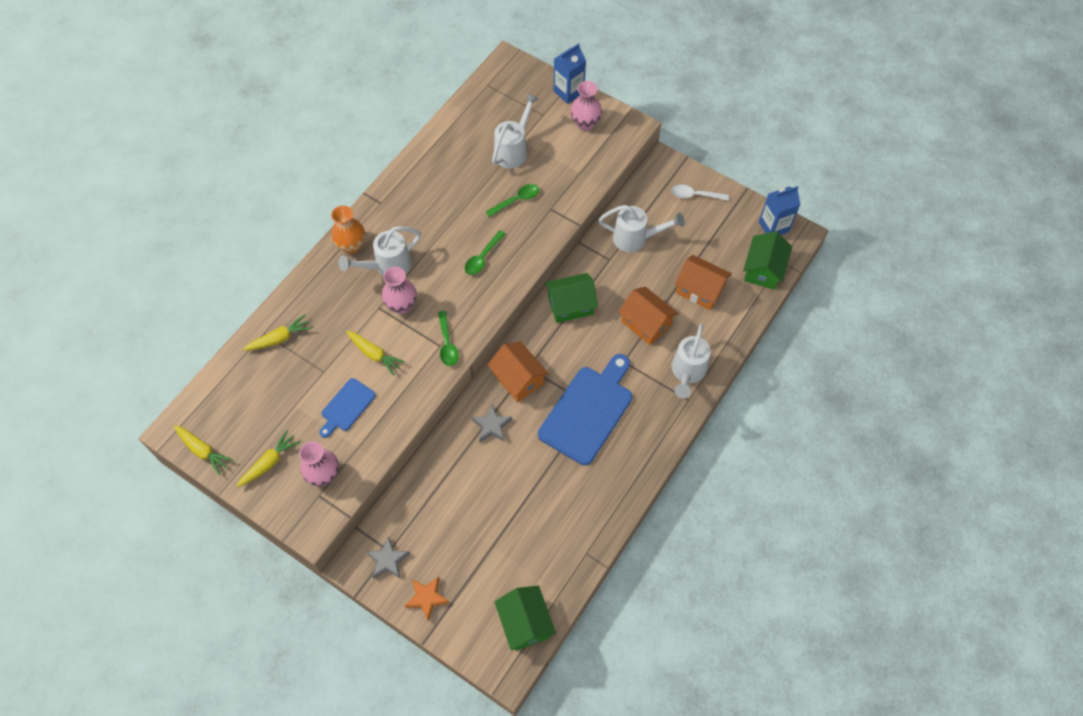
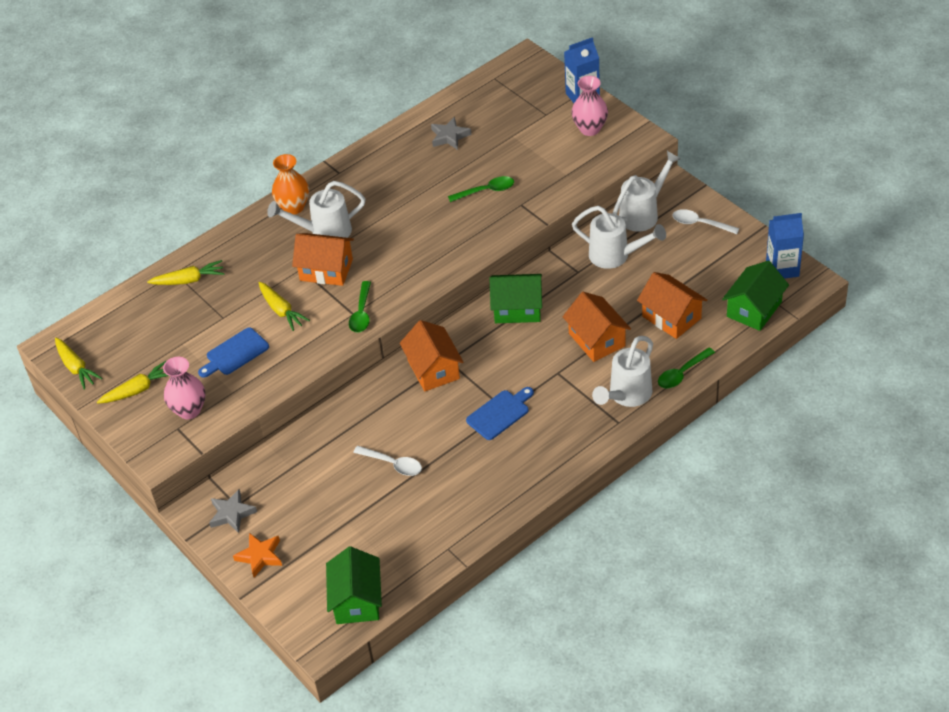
camera: 20 degrees right, 15 degrees down
pink vase [382,267,417,314] -> orange house [292,233,354,286]
green spoon [465,230,506,275] -> green spoon moved to [658,348,715,389]
grey star [472,405,512,442] -> grey star moved to [431,117,471,150]
white watering can [492,93,539,168] -> white watering can moved to [612,151,681,232]
blue cutting board [538,354,632,465] -> blue cutting board [466,387,534,440], size x0.52
none -> white spoon [353,446,422,476]

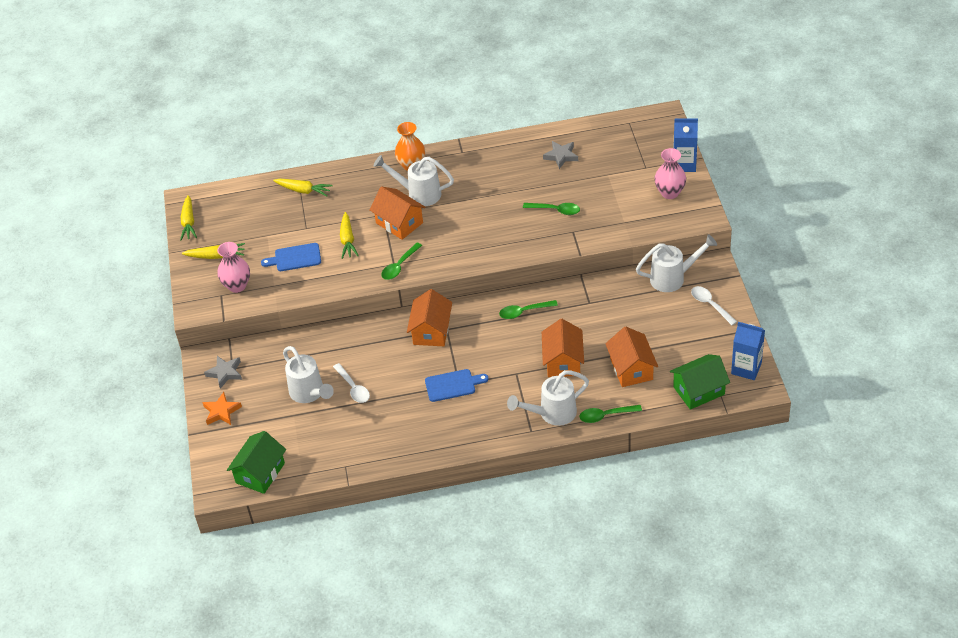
camera: 30 degrees right, 0 degrees up
green house [490,274,542,323] -> green spoon [499,300,558,319]
white watering can [572,206,666,269] -> white watering can moved to [283,346,334,403]

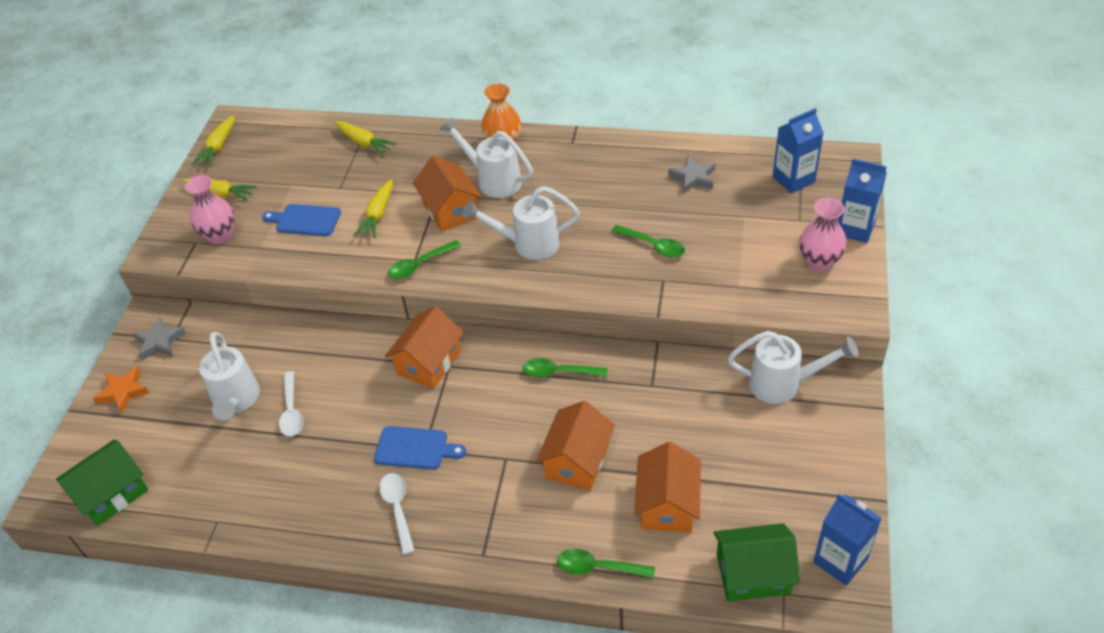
camera: 20 degrees right, 0 degrees up
white watering can [507,370,589,426] -> white watering can moved to [463,186,580,260]
white spoon [691,286,737,325] -> white spoon moved to [379,473,415,555]
none -> blue carton [773,108,824,193]

